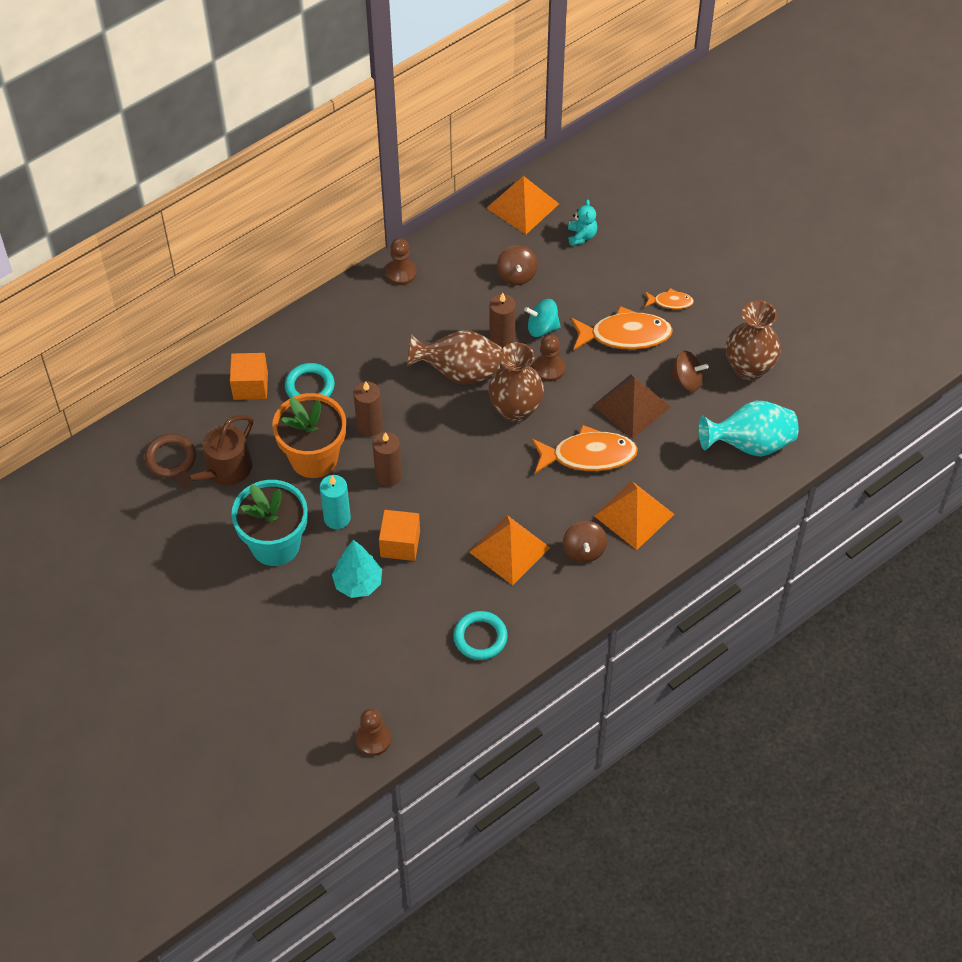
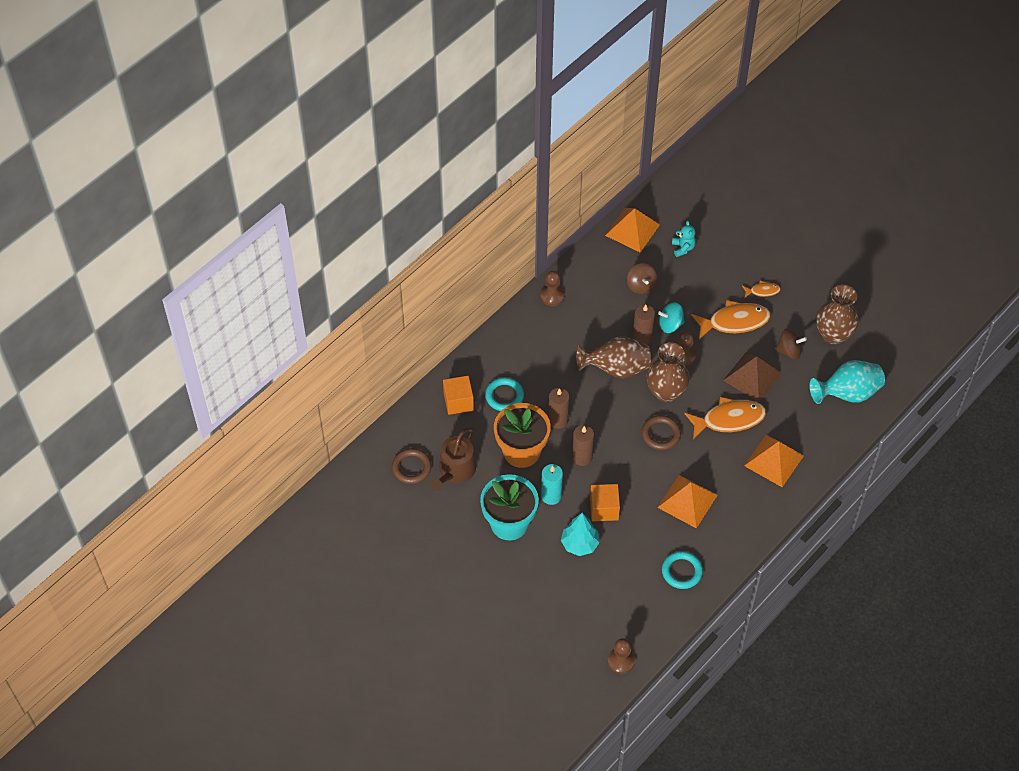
camera: 10 degrees left, 0 degrees up
brown spinning top [563,521,607,563] -> none
none -> brown ring [642,415,681,450]

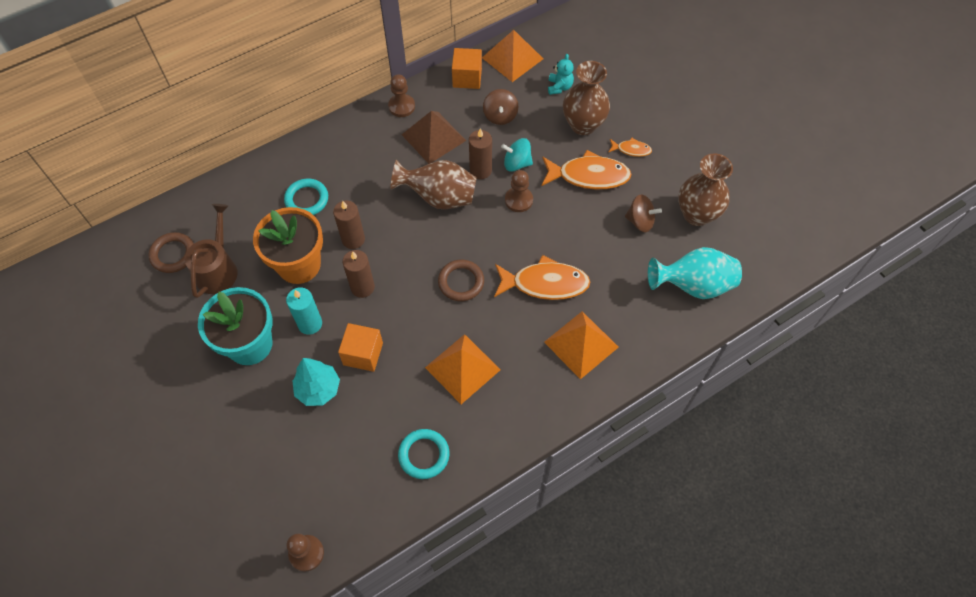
camera: 15 degrees right, 5 degrees up
brown watering can [429,427,476,491] -> brown watering can turned 150 degrees clockwise [185,204,238,298]
orange cube [443,376,474,415] -> orange cube moved to [452,48,482,89]
brown vase [647,342,690,402] -> brown vase moved to [563,61,610,135]
brown pyramid [723,352,782,402] -> brown pyramid moved to [402,111,466,164]

